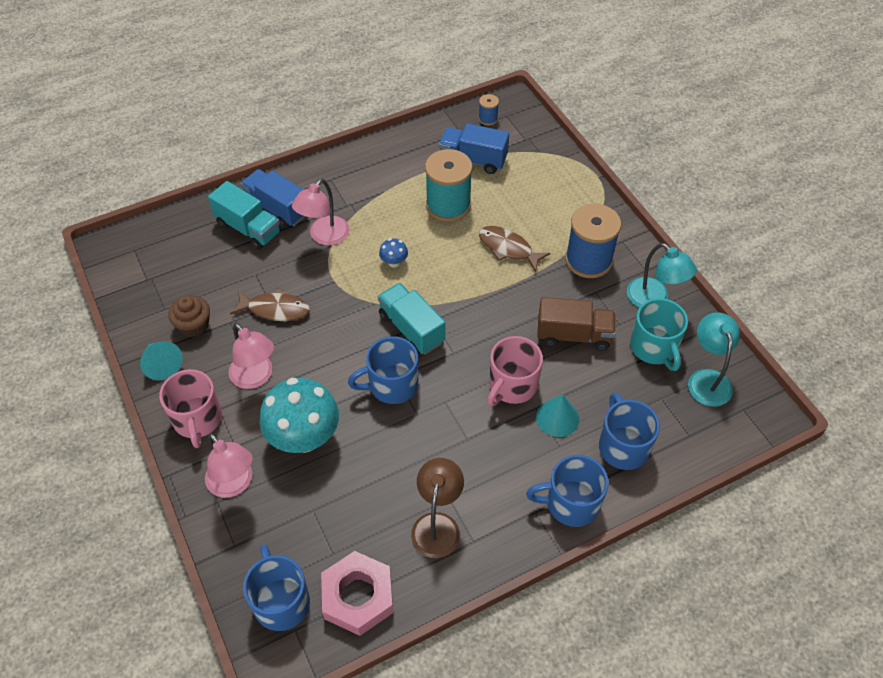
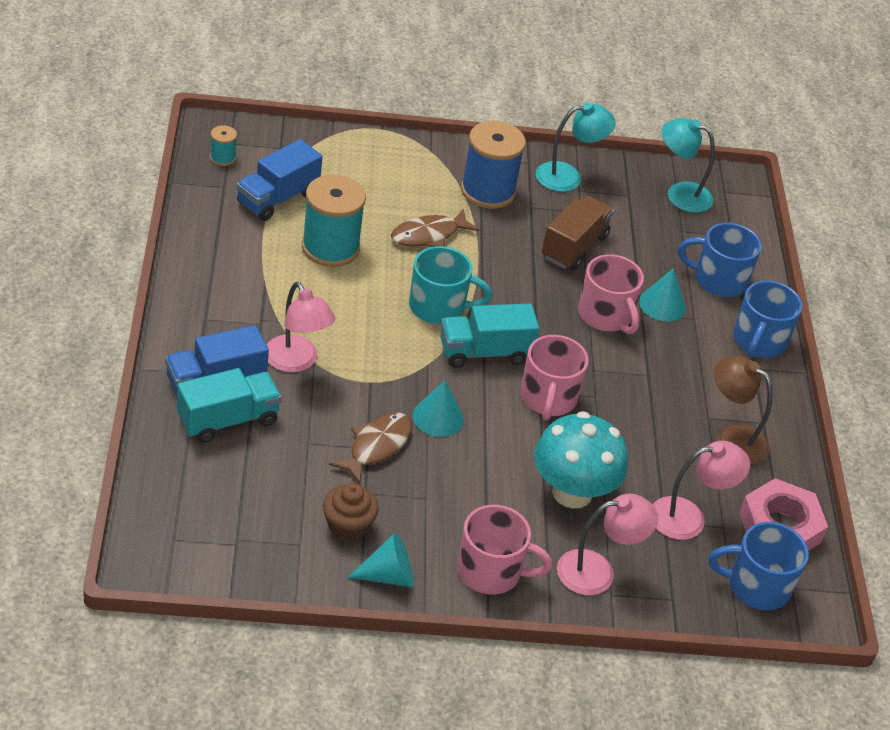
camera: 70 degrees left, 10 degrees down
pink lamp [228,323,274,389] -> pink lamp moved to [653,441,750,540]
blue mug [348,336,419,404] -> pink mug [520,335,589,421]
blue mushroom [379,238,408,268] -> none
blue spool [479,94,499,126] -> turquoise spool [210,125,237,166]
turquoise mug [630,298,688,371] -> turquoise mug moved to [409,246,492,324]
none -> turquoise cone [413,380,464,437]

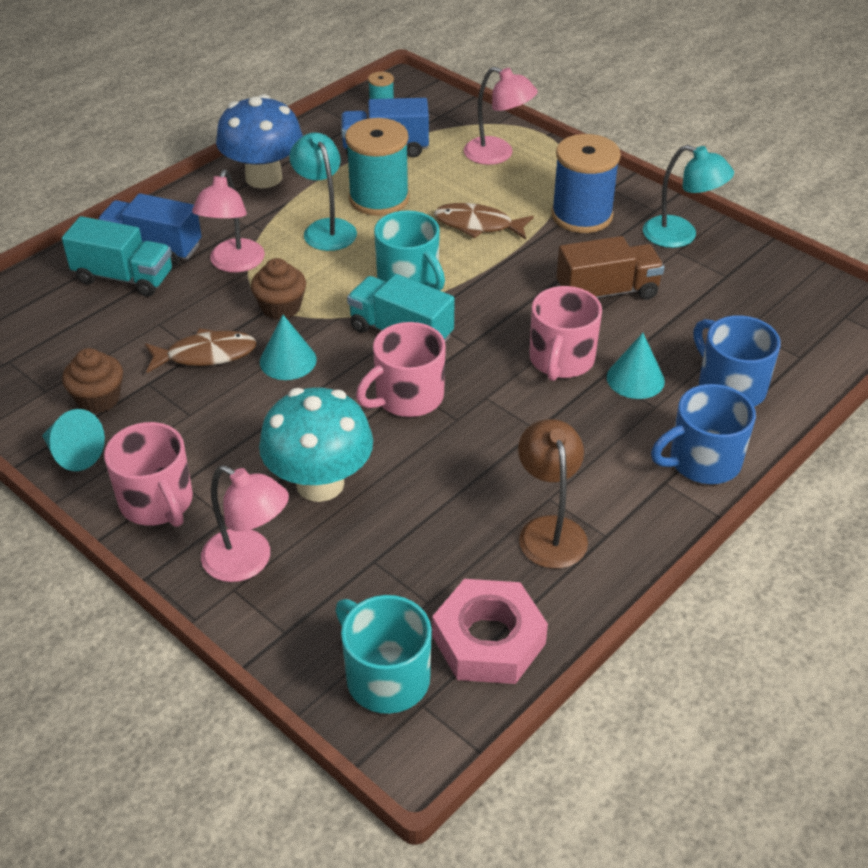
camera: 50 degrees right, 0 degrees up
pink lamp [653,441,750,540] -> pink lamp moved to [464,67,538,165]
turquoise lamp [662,118,715,213] -> turquoise lamp moved to [290,132,357,251]
blue mug [709,522,809,610] -> turquoise mug [335,595,432,714]
none -> blue mushroom [216,94,303,188]
none -> brown cupcake [251,258,306,320]

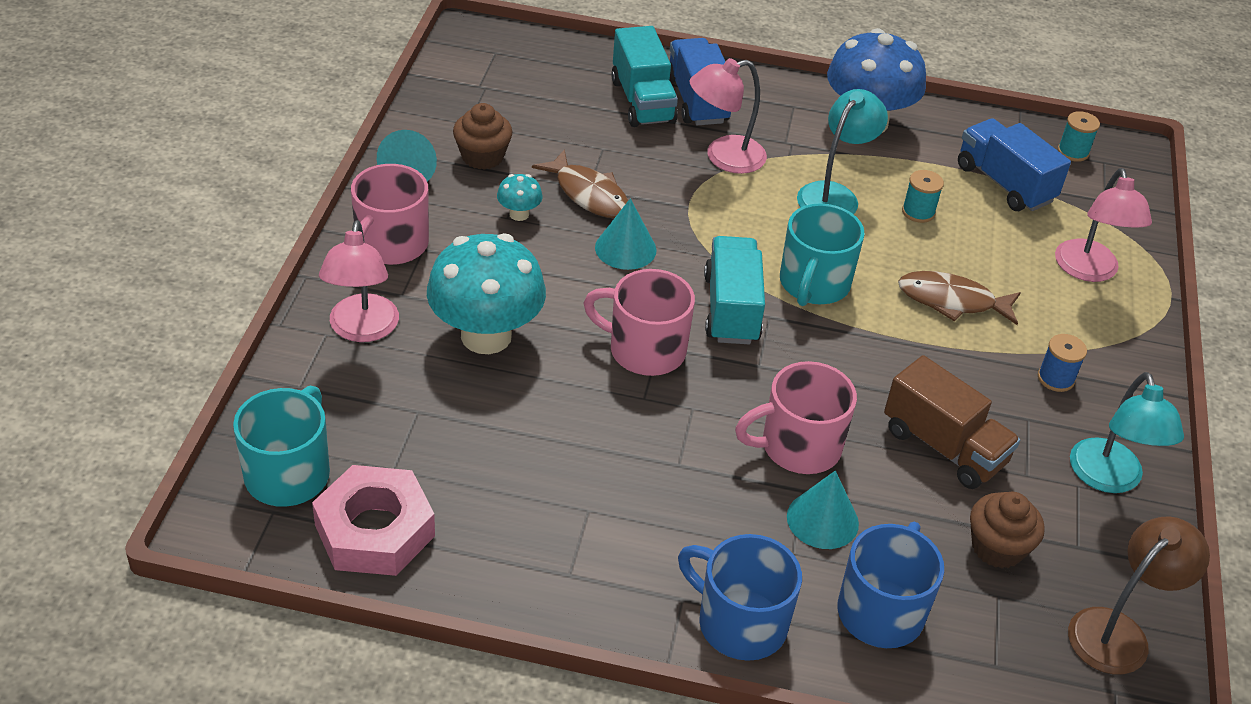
camera: 55 degrees right, 0 degrees up
brown cupcake [251,258,306,320] -> brown cupcake moved to [970,492,1045,568]
turquoise spool [345,118,409,216] -> turquoise spool [902,170,944,223], size x0.46
brown fish [434,203,534,239] -> brown fish turned 60 degrees counterclockwise [898,271,1021,325]
brown lamp [518,419,588,569] -> brown lamp moved to [1068,517,1210,674]
blue spool [551,134,621,233] -> blue spool [1038,334,1087,392], size x0.46
none -> turquoise mushroom [497,174,543,221]

